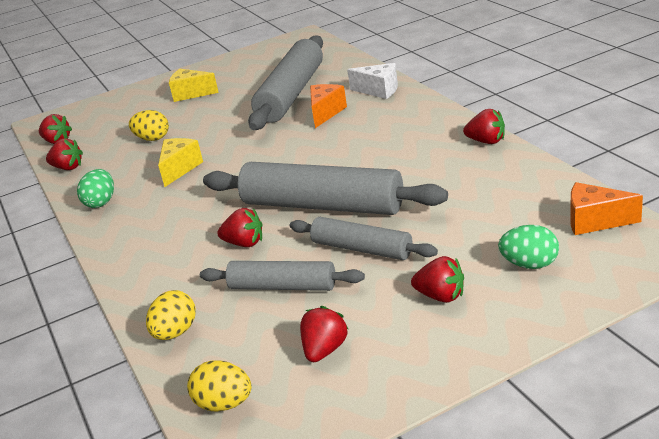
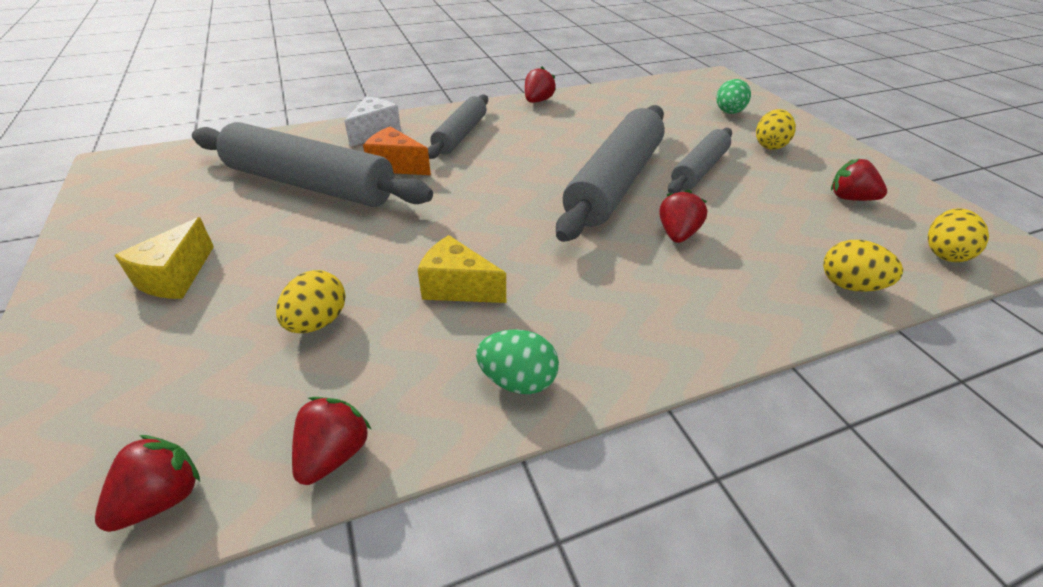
camera: 90 degrees left, 10 degrees up
grey rolling pin [200,261,365,291] -> grey rolling pin moved to [428,94,488,159]
red strawberry [411,256,464,303] -> yellow egg [756,109,796,150]
orange cheese [570,182,643,235] -> none

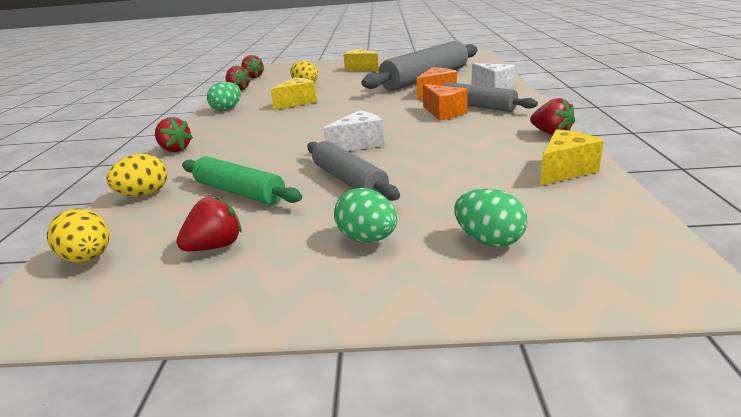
camera: 115 degrees right, 15 degrees down
grey rolling pin [556,105,665,242] -> white cheese [323,110,384,151]
red strawberry [659,190,707,243] -> red strawberry moved to [155,117,193,152]
yellow egg [756,109,796,150] -> green egg [334,188,397,242]
none -> green rolling pin [182,156,302,205]
none -> orange cheese [423,84,468,120]
none -> yellow cheese [540,129,604,186]

